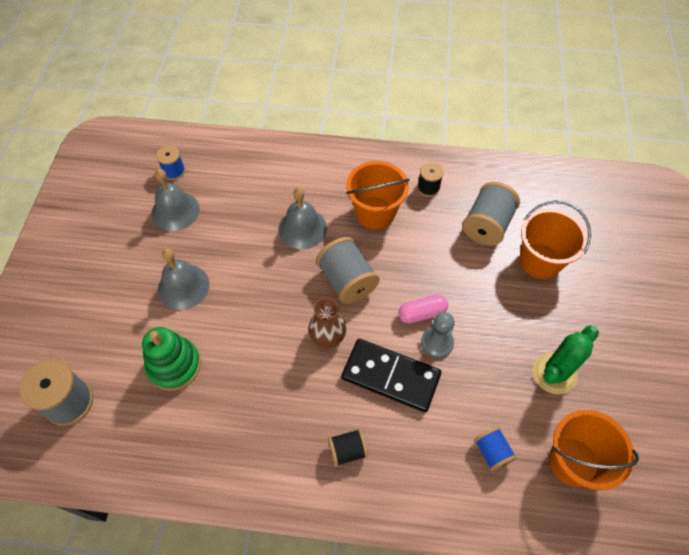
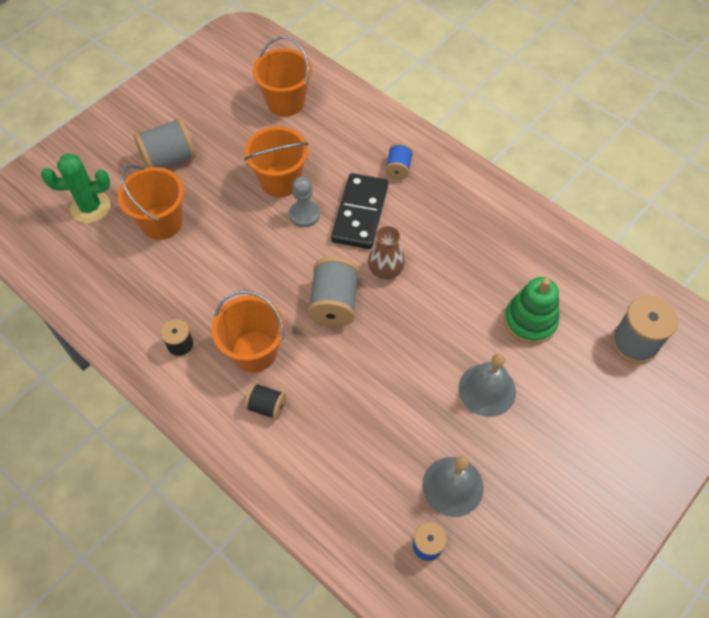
camera: 145 degrees left, 0 degrees up
grey bell [278,187,327,249] -> none
black spool [328,429,368,467] -> black spool moved to [245,383,286,420]
black domino [341,339,441,412] -> black domino turned 45 degrees clockwise [331,173,388,249]
pink capsule [398,294,448,323] -> none
grey spool [463,182,520,246] -> grey spool moved to [134,118,196,168]
blue spool [474,427,517,472] -> blue spool moved to [385,143,413,180]
green cactus [533,325,599,395] -> green cactus moved to [41,153,111,223]
none -> orange bucket [244,126,308,197]

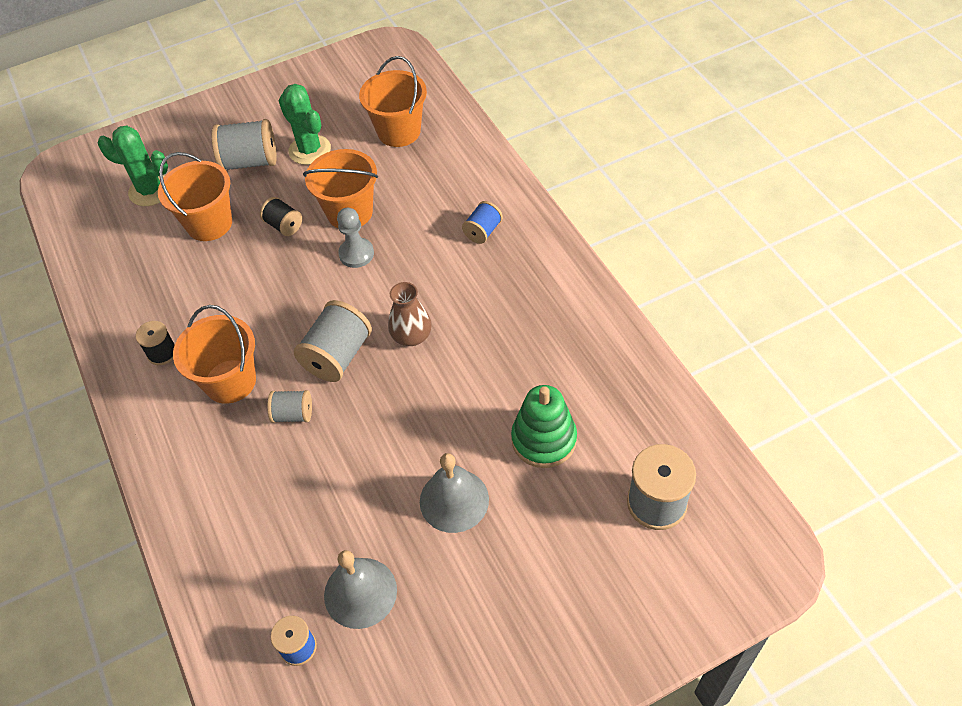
camera: 25 degrees right, 5 degrees down
black spool [245,383,286,420] -> black spool moved to [260,197,302,236]
black domino [331,173,388,249] -> none
none -> grey spool [267,390,312,423]
none -> green cactus [279,84,331,165]

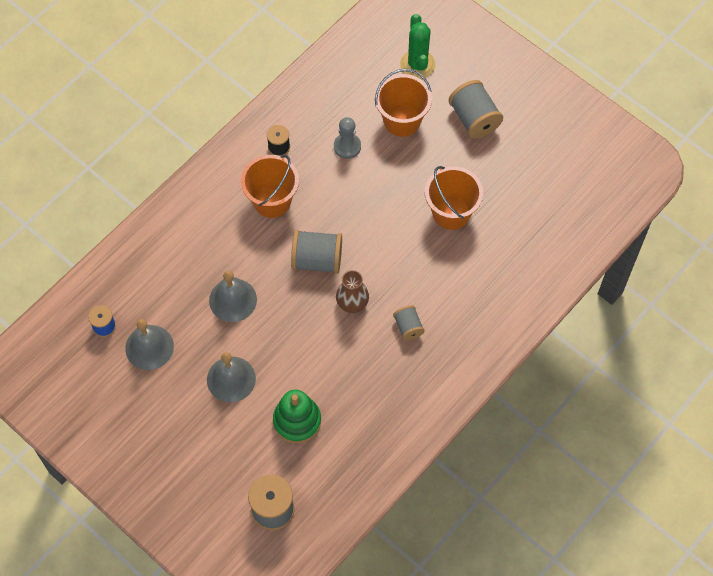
camera: 65 degrees right, 10 degrees up
black spool [260,197,302,236] -> none
grey spool [267,390,312,423] -> grey spool moved to [393,305,425,340]
green cactus [279,84,331,165] -> none
grey pawn [337,208,374,268] -> grey pawn moved to [334,117,361,159]
orange bucket [359,56,427,147] -> none
blue spool [462,201,503,244] -> none
none -> grey bell [209,271,257,322]

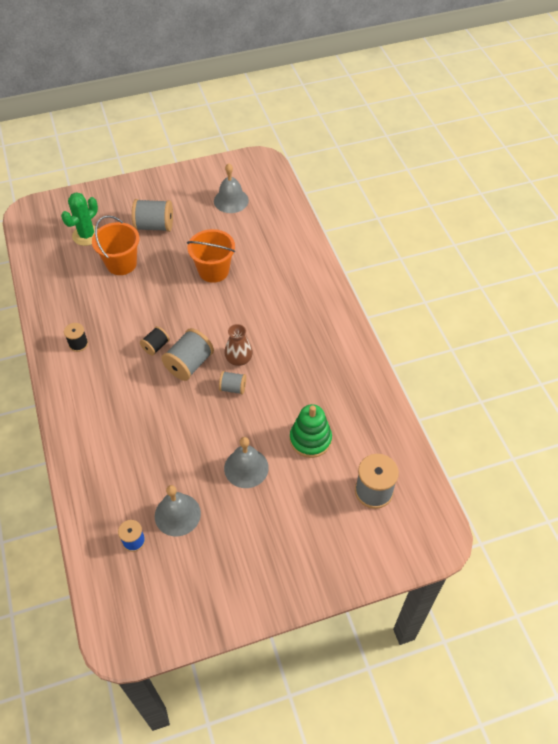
camera: 60 degrees left, 10 degrees down
grey bell [209,271,257,322] -> grey bell moved to [214,163,249,213]
orange bucket [241,155,299,218] -> none
grey pawn [334,117,361,159] -> none
grey spool [393,305,425,340] -> grey spool moved to [219,371,246,395]
green cactus [400,14,435,79] -> green cactus turned 75 degrees counterclockwise [61,192,99,246]
none -> black spool [140,326,170,356]

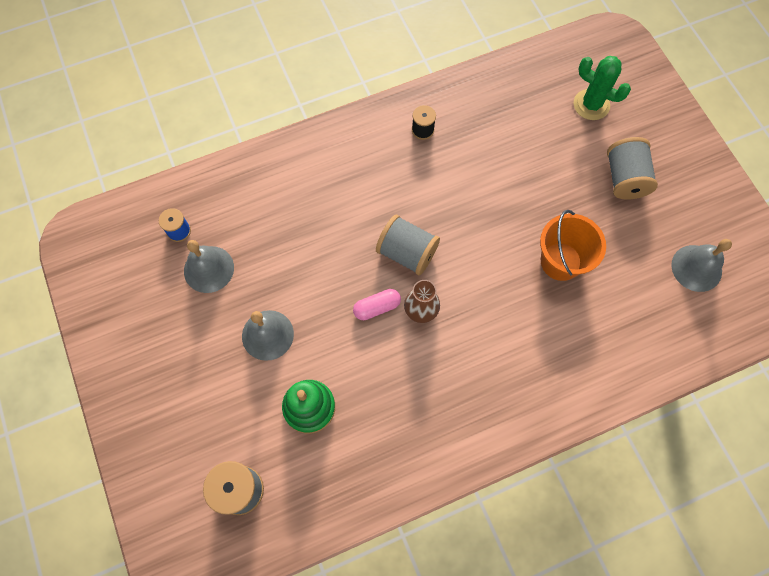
camera: 85 degrees right, 15 degrees up
orange bucket [92,215,139,275] -> none
black spool [140,326,170,356] -> none
grey spool [219,371,246,395] -> pink capsule [353,289,401,320]

